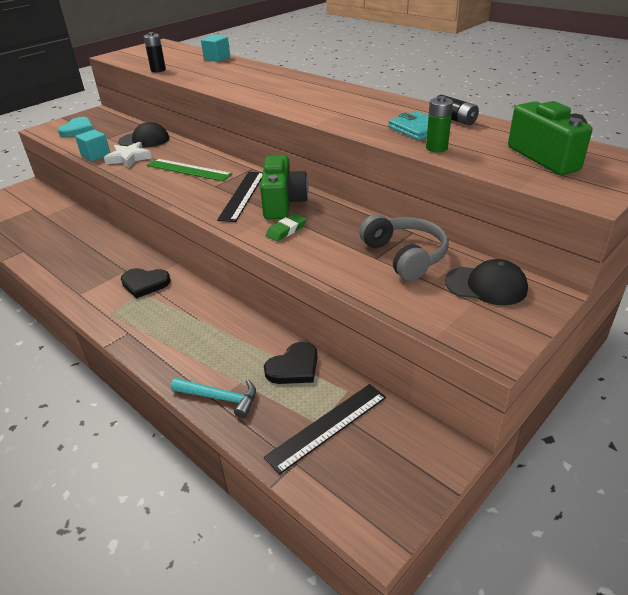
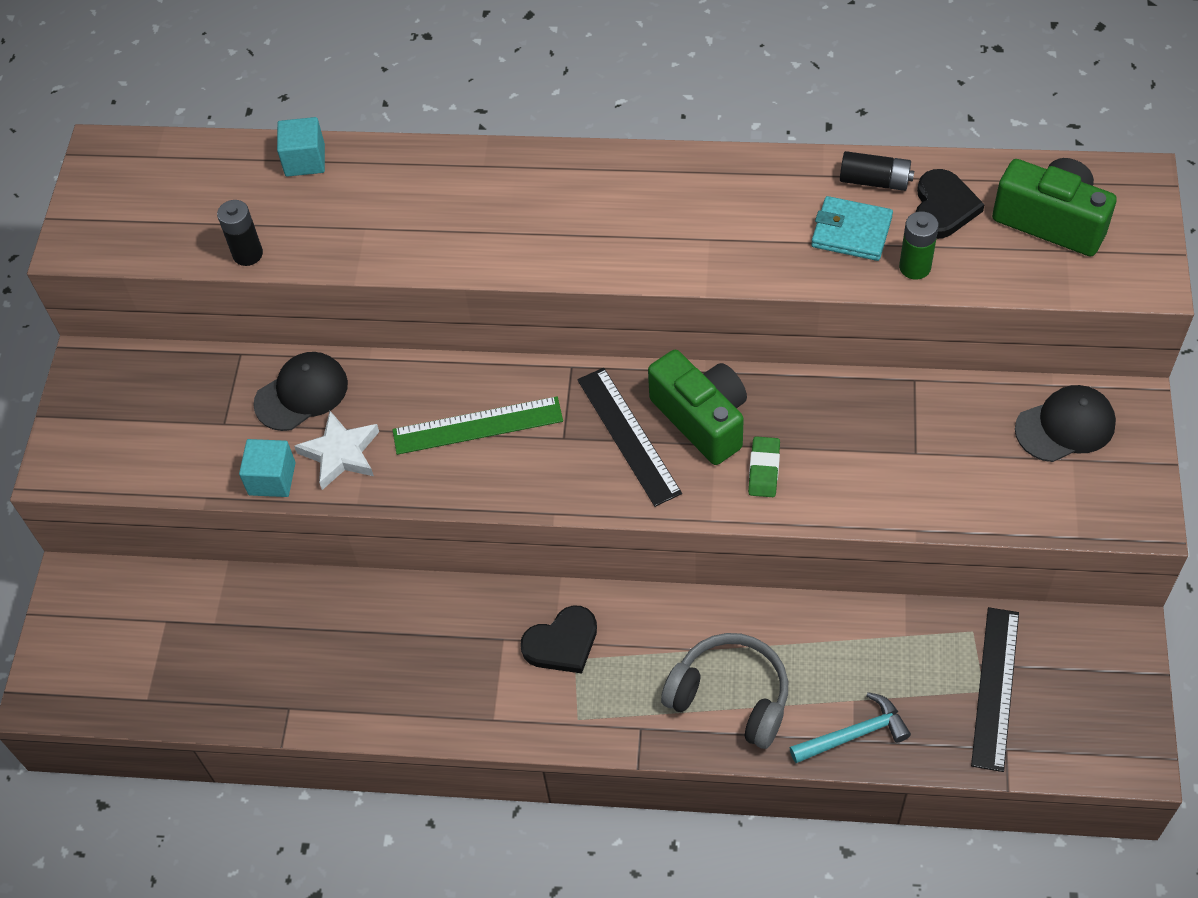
camera: 35 degrees left, 20 degrees up
turquoise heart [58,117,93,137] -> none
black heart [264,342,317,384] -> black heart moved to [916,169,985,239]
grey headphones [359,214,449,281] -> grey headphones moved to [661,633,788,749]

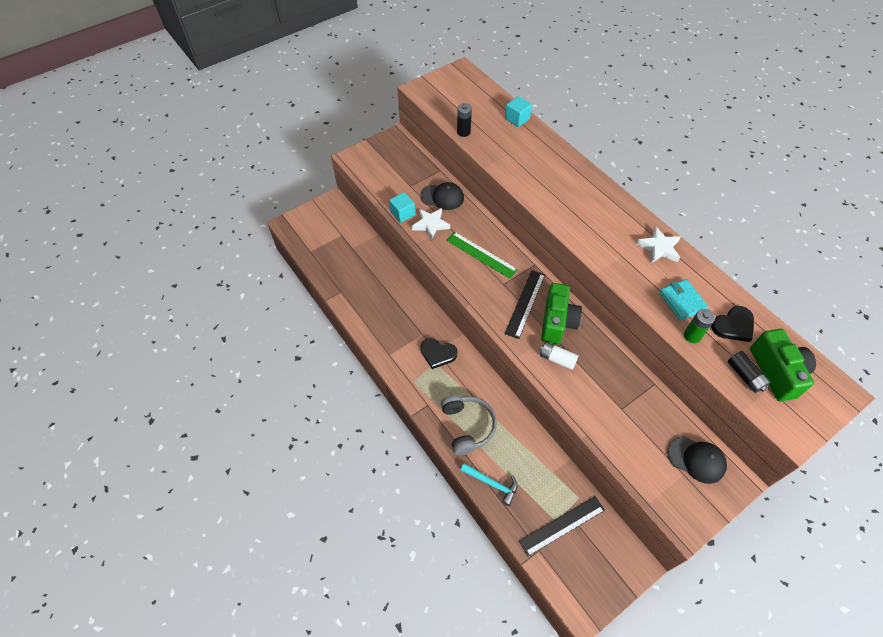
camera: 45 degrees right, 0 degrees up
green eraser [748,436,780,497] -> white battery [540,342,579,370]
black battery [840,151,914,191] -> black battery moved to [728,351,771,393]
none -> white star [636,226,681,264]

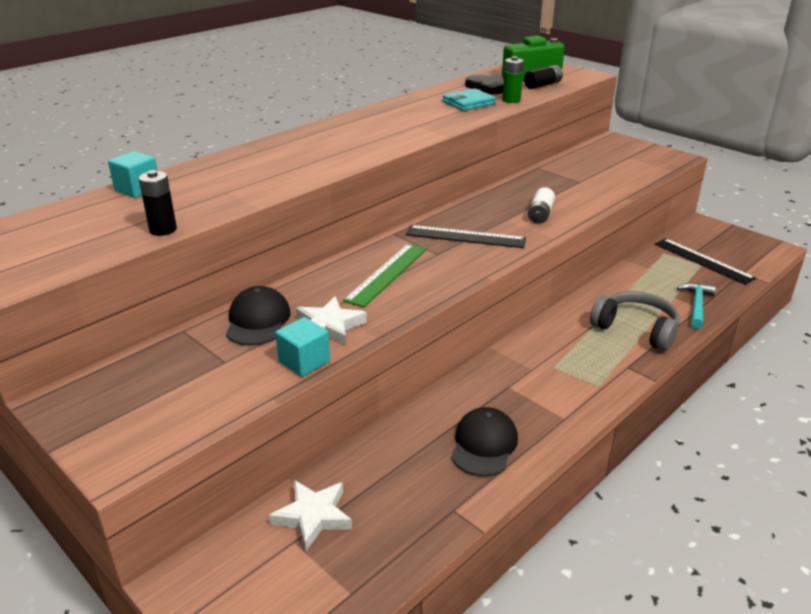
camera: 100 degrees left, 25 degrees down
black heart [420,338,457,369] -> none
grey headphones [441,395,497,455] -> grey headphones turned 60 degrees clockwise [590,291,680,351]
green camera [541,283,582,344] -> none
white star [636,226,681,264] -> white star moved to [269,480,352,551]
black cap [667,436,727,484] -> black cap moved to [451,407,518,476]

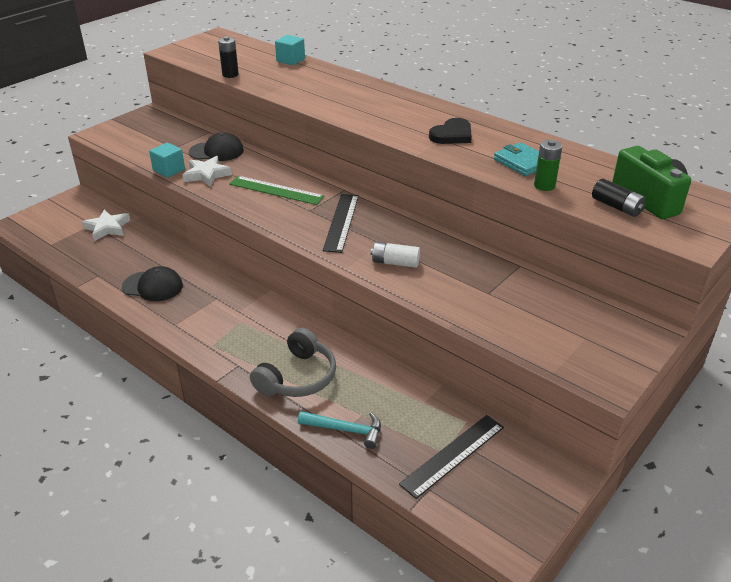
camera: 85 degrees right, 5 degrees up
black heart [465,75,504,94] -> black heart moved to [429,118,472,144]

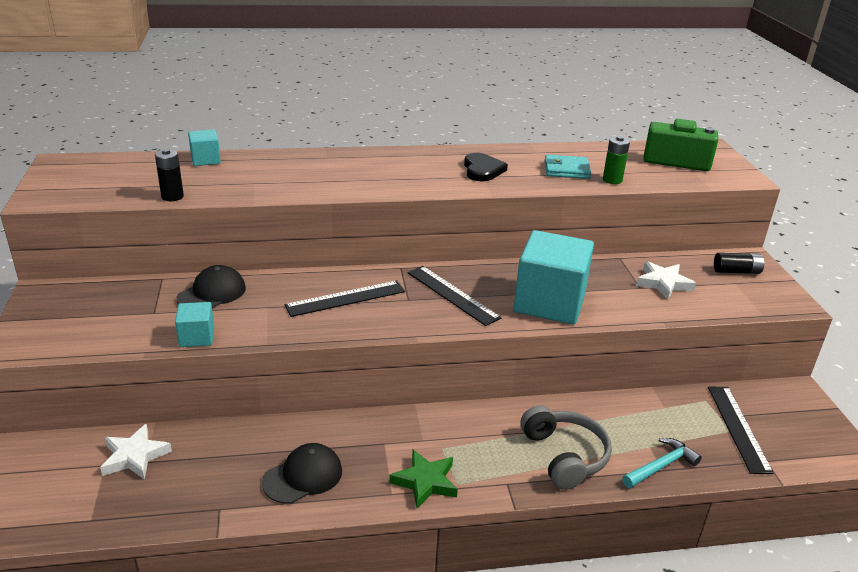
camera: 50 degrees left, 5 degrees down
white star [183,156,232,187] -> white star moved to [636,261,696,300]
green ruler [229,176,325,205] -> black ruler [284,281,405,317]
white battery [370,242,420,268] -> turquoise cube [514,230,594,324]
black battery [592,179,646,217] -> black battery moved to [714,253,765,274]
none -> green star [389,450,458,508]

